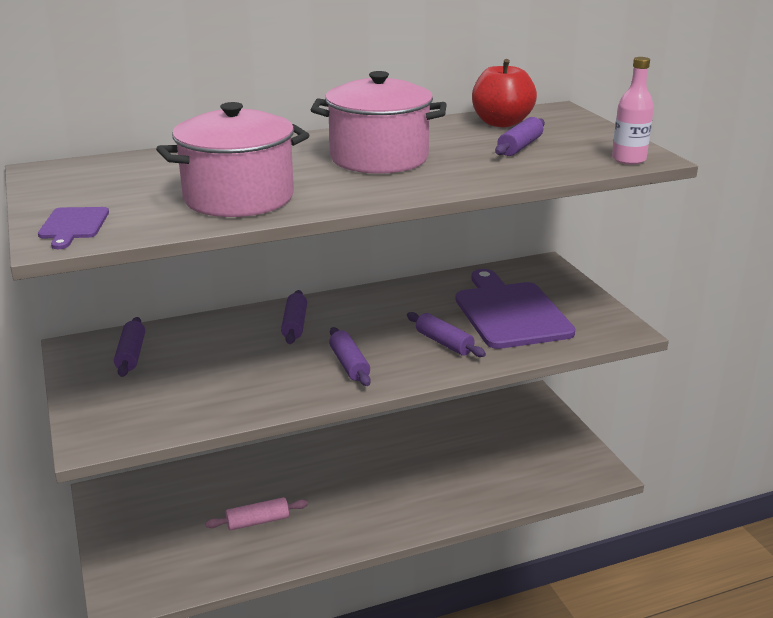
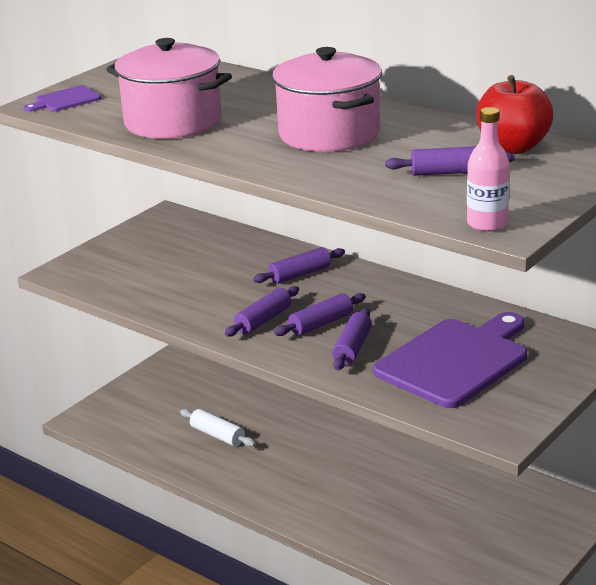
camera: 60 degrees right, 0 degrees up
purple rolling pin [114,317,145,377] -> purple rolling pin moved to [274,293,366,336]
pink rolling pin [205,497,308,530] -> white rolling pin [180,409,256,447]

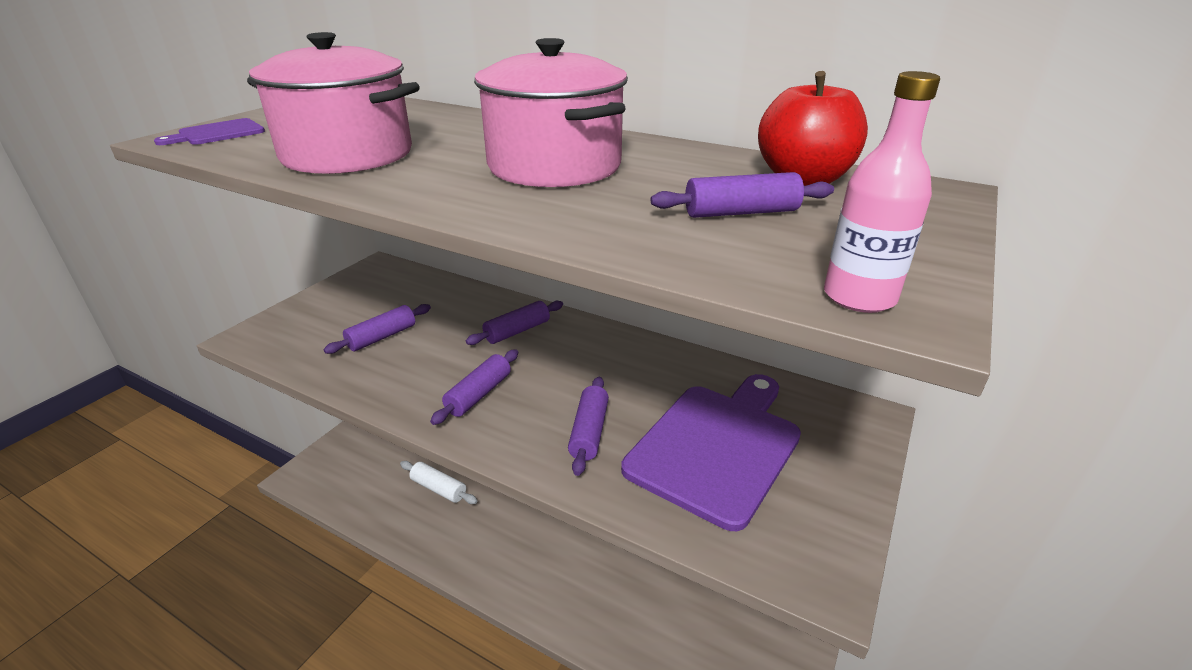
camera: 10 degrees left, 5 degrees up
purple rolling pin [274,293,366,336] -> purple rolling pin moved to [323,304,431,354]

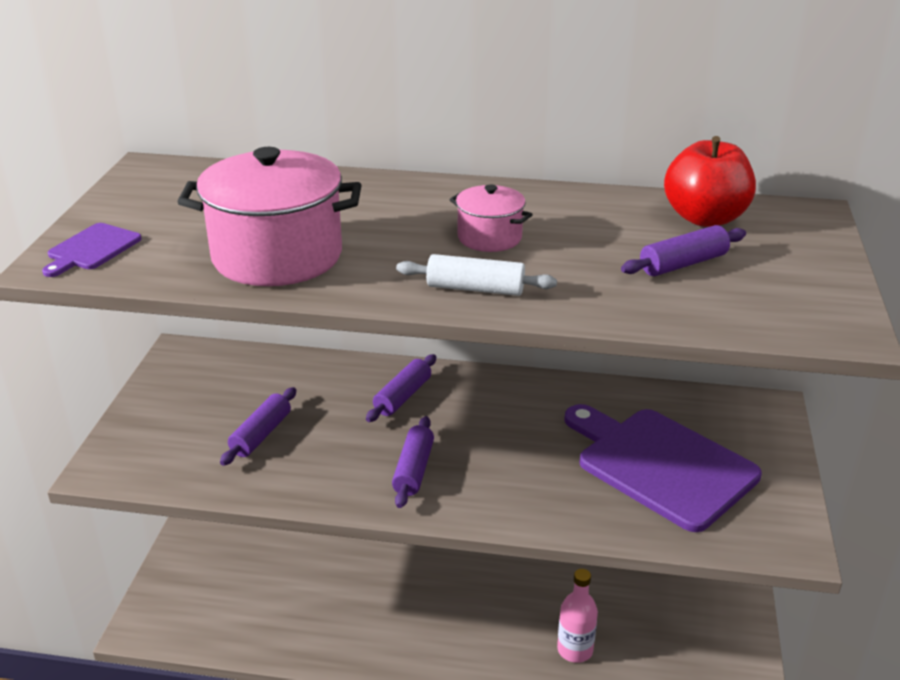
camera: 20 degrees left, 0 degrees up
white rolling pin [400,461,478,504] -> white rolling pin moved to [396,254,557,296]
pink pot [474,38,628,187] -> pink pot [449,185,533,252], size x0.51
purple rolling pin [568,377,609,476] -> none
purple cutting board [621,374,801,531] -> purple cutting board turned 60 degrees counterclockwise [564,404,762,532]
pink bottle [824,71,940,313] -> pink bottle moved to [557,569,598,663]

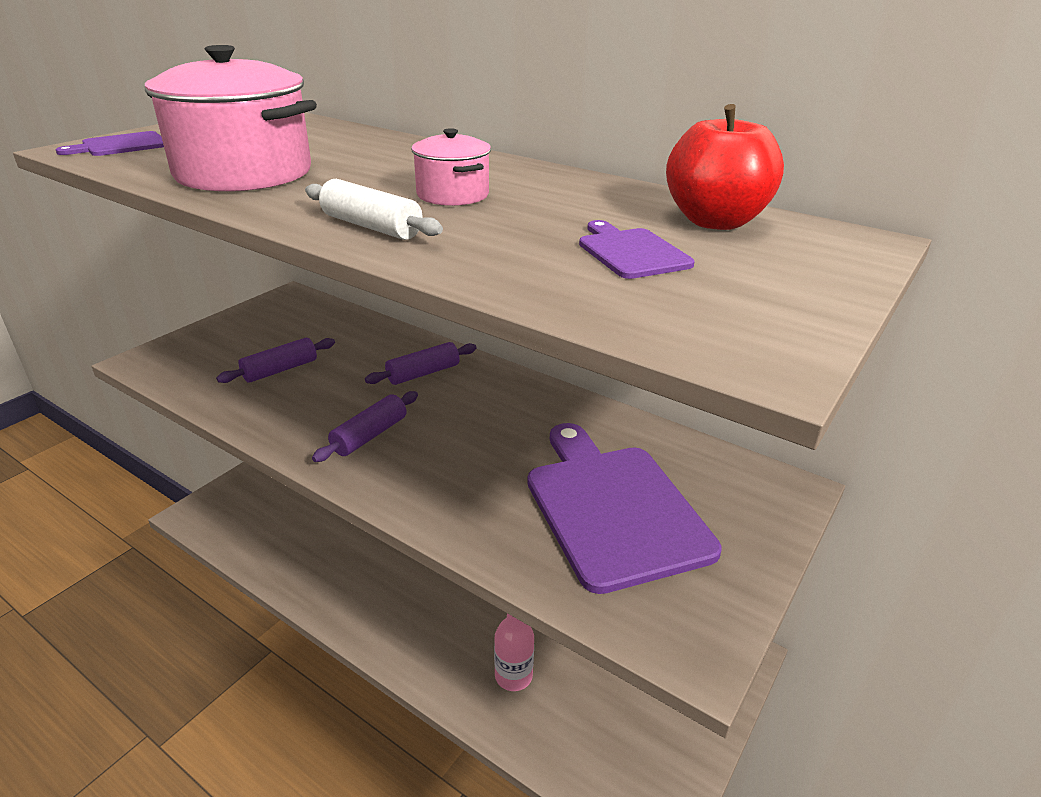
camera: 25 degrees right, 0 degrees up
purple rolling pin [621,225,746,276] -> purple cutting board [579,220,694,279]

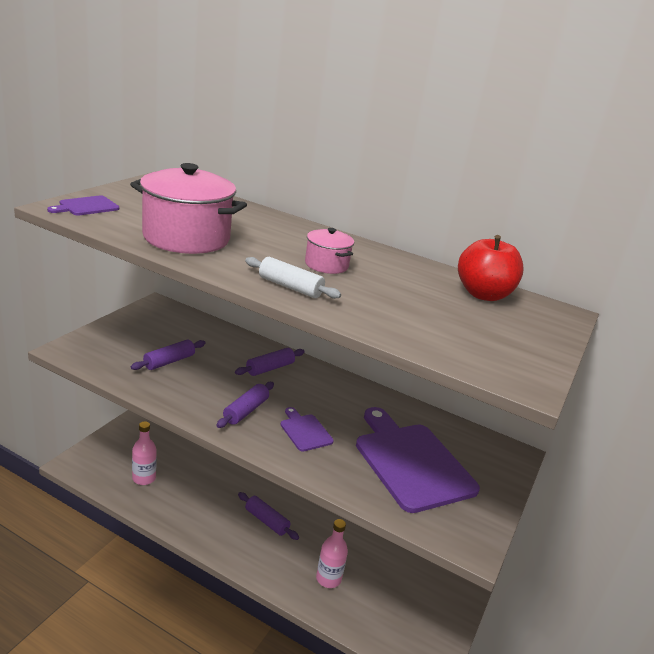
camera: 10 degrees left, 5 degrees down
purple cutting board [579,220,694,279] -> purple cutting board moved to [280,407,334,452]
none -> pink bottle [132,421,157,485]
none -> purple rolling pin [238,492,299,540]

